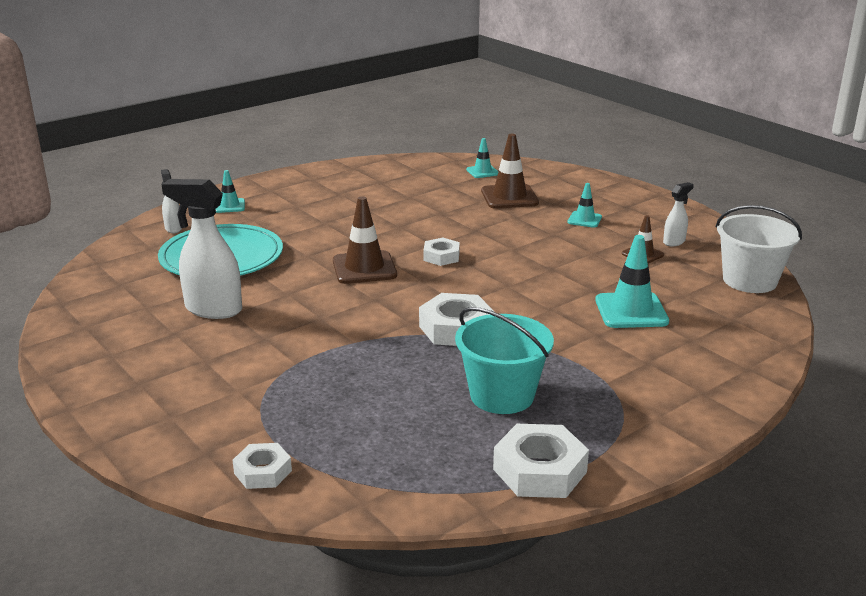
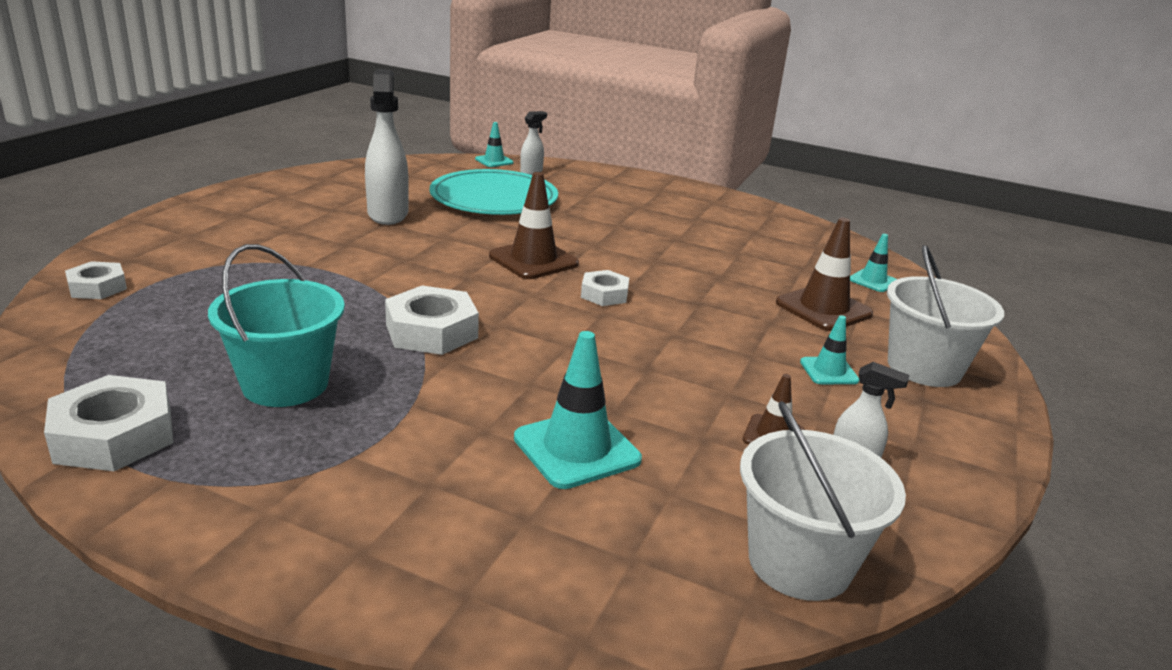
camera: 60 degrees right, 0 degrees up
turquoise traffic cone [216,170,245,213] -> turquoise traffic cone moved to [475,122,514,167]
none -> white bucket [887,245,1004,387]

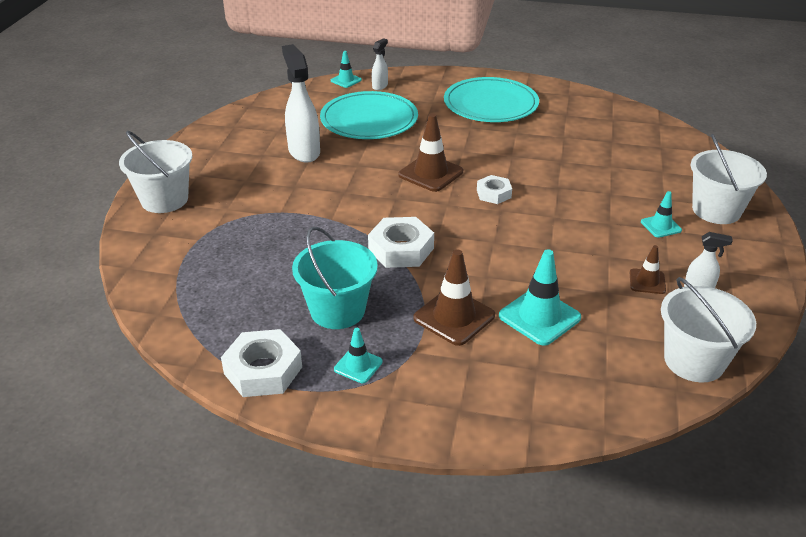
camera: 10 degrees left, 10 degrees up
white nut [65,261,127,299] -> none
brown traffic cone [776,218,873,331] -> brown traffic cone moved to [413,249,495,346]
turquoise traffic cone [850,234,897,292] -> turquoise traffic cone moved to [334,328,383,383]
none -> white bucket [119,130,192,213]
none -> turquoise plate [444,77,539,122]

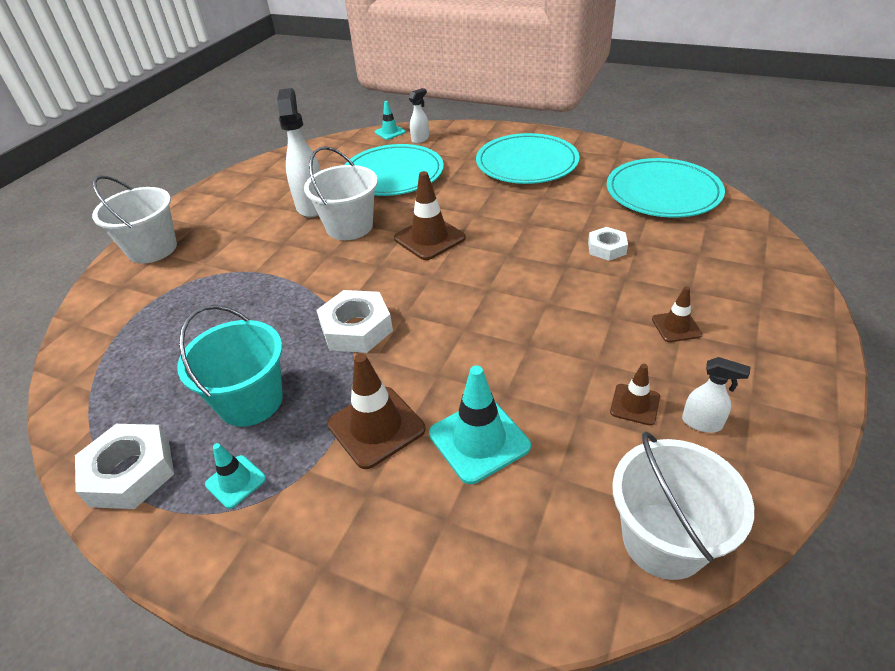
camera: 15 degrees right, 5 degrees up
white nut [477,175,512,204] -> white nut moved to [588,227,628,261]
turquoise traffic cone [641,191,682,238] -> brown traffic cone [652,286,702,342]
white bucket [690,134,767,224] -> white bucket moved to [304,146,378,240]
none -> turquoise plate [607,158,725,218]

